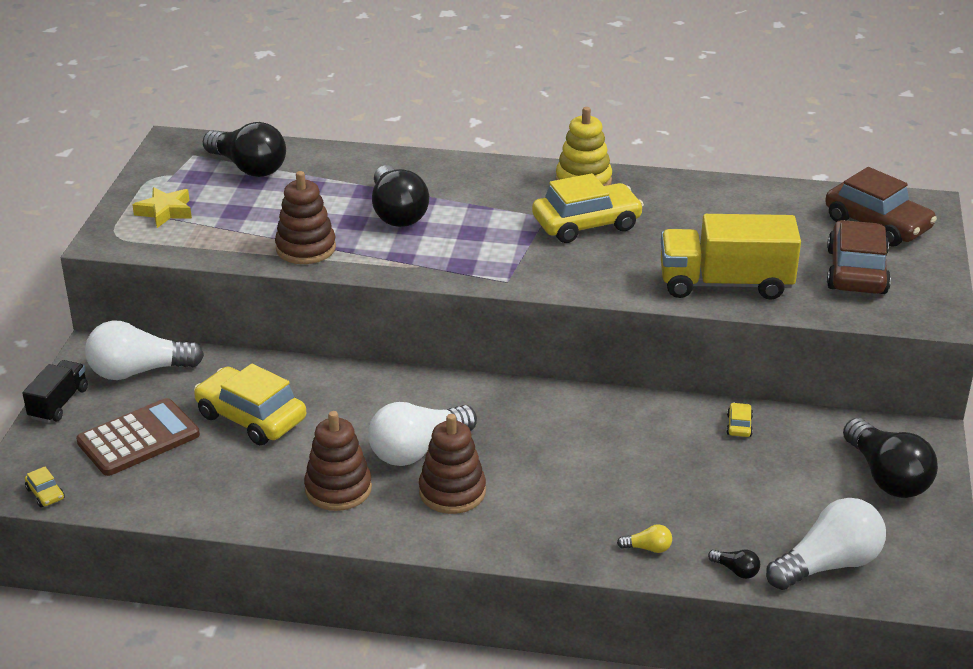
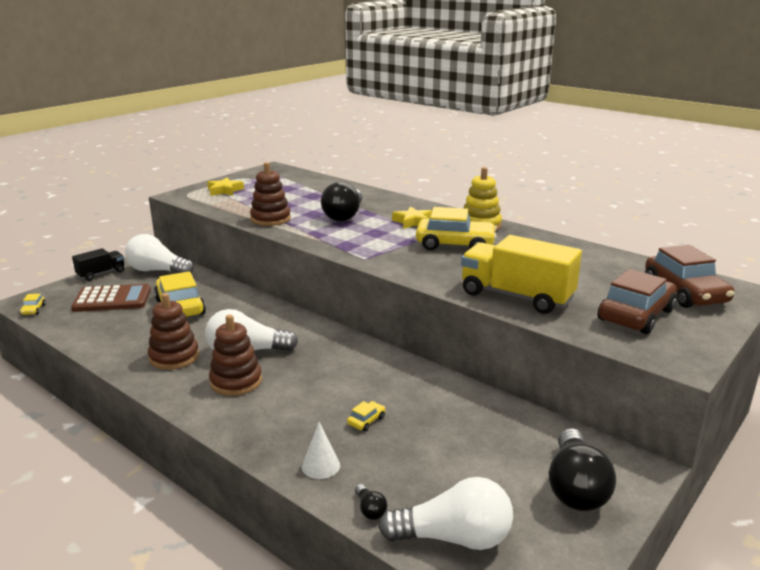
camera: 30 degrees right, 10 degrees down
black light bulb [203,122,286,177] -> none
yellow light bulb [617,524,672,553] -> white cone [302,422,340,479]
yellow car [726,403,753,437] -> yellow car moved to [347,401,385,431]
none -> yellow star [392,206,432,229]

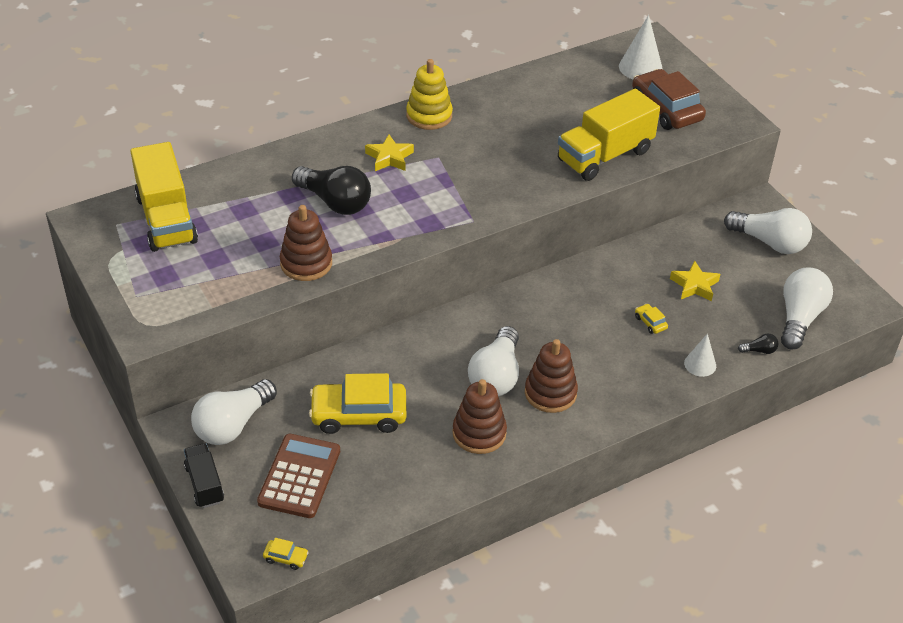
camera: 70 degrees left, 20 degrees up
yellow star [207,177,244,196] -> yellow star moved to [670,261,720,301]
yellow car [416,207,497,250] -> none
black light bulb [549,428,616,511] -> white light bulb [724,208,812,254]
brown car [645,245,734,308] -> white cone [619,15,663,79]
none -> yellow truck [130,142,198,252]

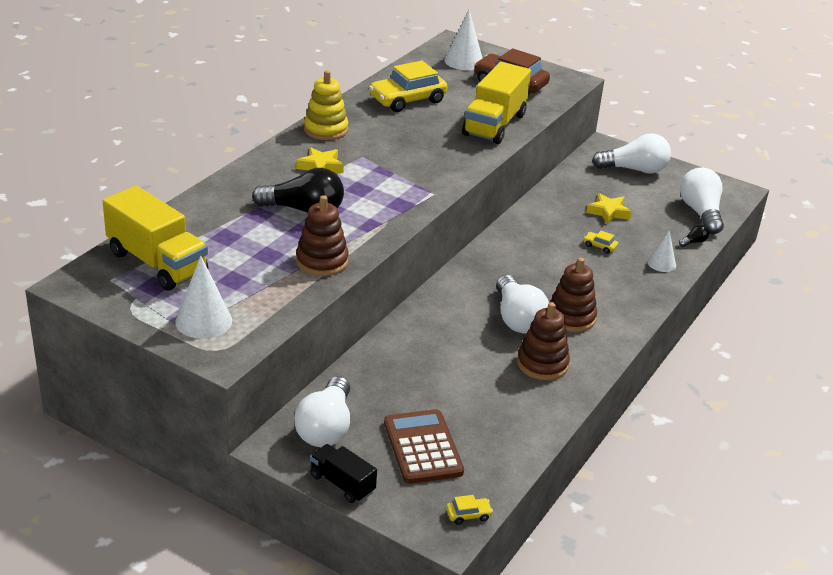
camera: 30 degrees left, 10 degrees down
yellow car [309,373,407,434] -> yellow car moved to [369,61,448,112]
none -> white cone [175,256,232,339]

